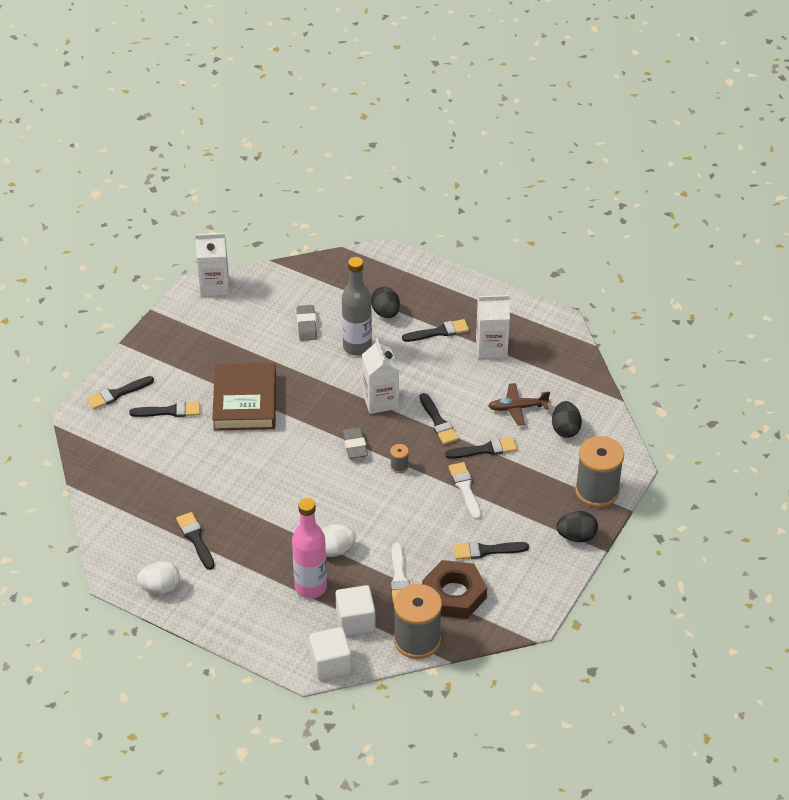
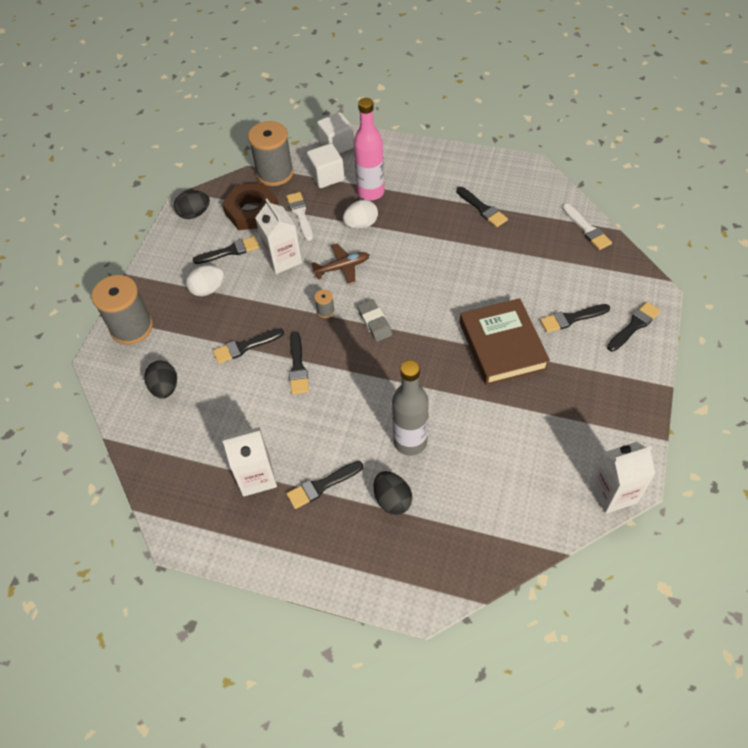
camera: 170 degrees right, 10 degrees up
white egg [137,561,180,594] -> white egg moved to [186,265,224,296]
grey eraser [297,305,317,341] -> none
white carton [362,339,399,414] -> white carton moved to [255,199,302,274]
black brush [420,393,459,445] -> black brush turned 150 degrees counterclockwise [289,332,309,394]
white brush [448,462,481,520] -> white brush moved to [562,204,612,250]
brown plane [488,383,550,426] -> brown plane moved to [311,243,370,285]
black egg [557,511,598,542] -> black egg moved to [174,190,210,219]

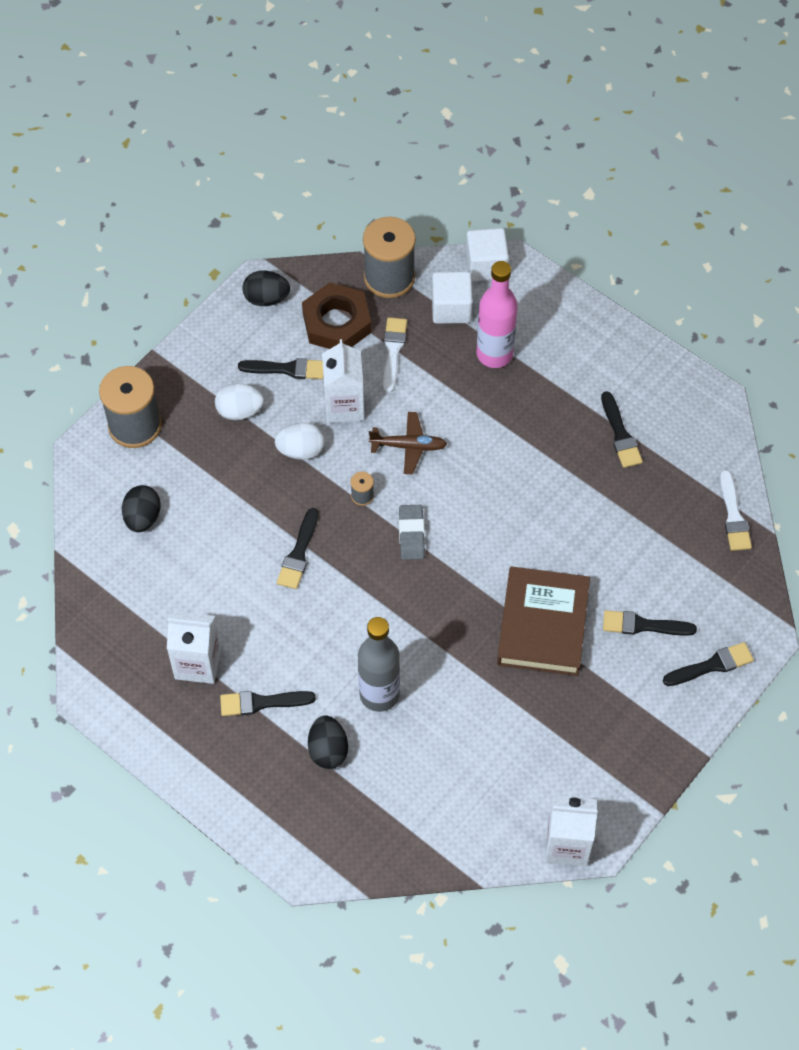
camera: 20 degrees right, 5 degrees up
black brush [213,328,284,364] -> none
white egg [343,200,378,229] -> white egg moved to [275,422,325,460]

